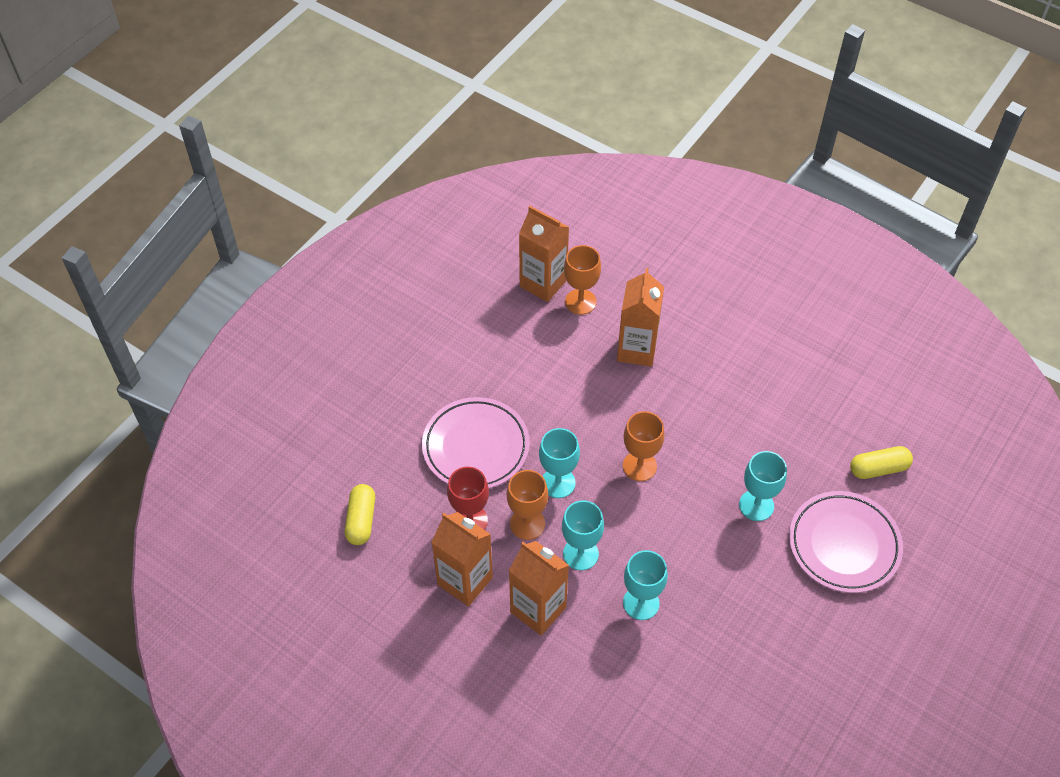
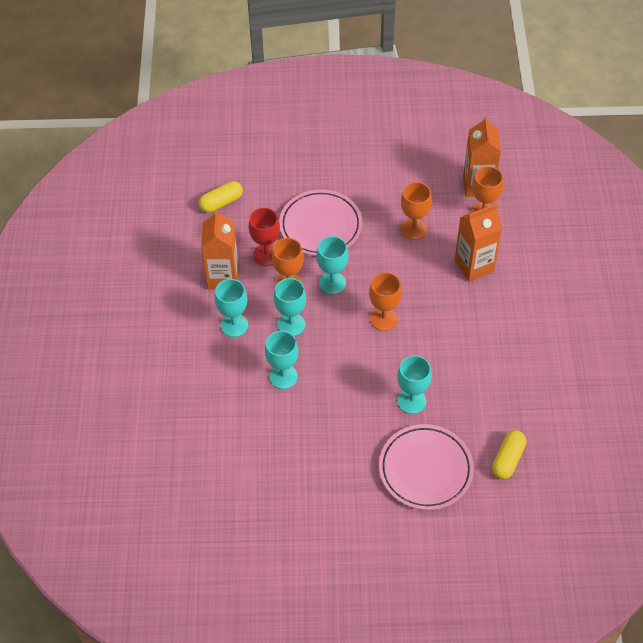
camera: 55 degrees right, 0 degrees up
orange carton [509,541,569,636] -> turquoise goblet [215,279,248,337]
yellow capsule [850,446,913,479] -> yellow capsule turned 75 degrees clockwise [492,430,526,479]
none -> orange goblet [401,182,432,240]

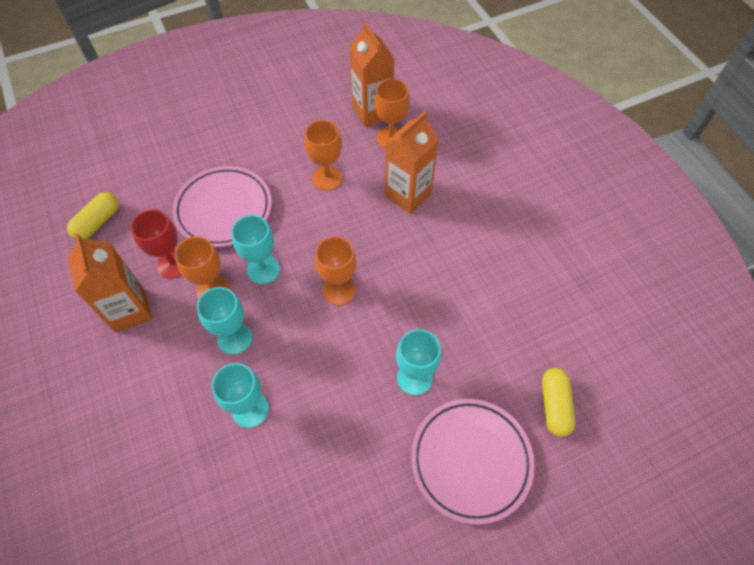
camera: 25 degrees left, 5 degrees up
turquoise goblet [215,279,248,337] -> none

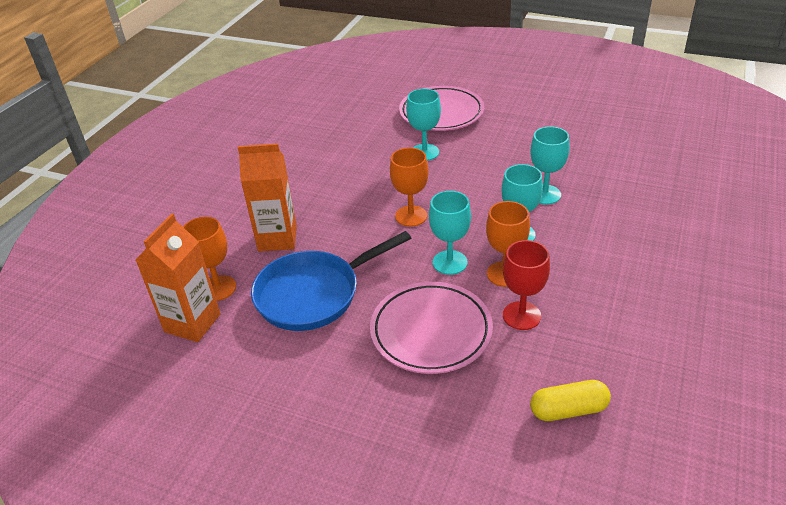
camera: 130 degrees left, 20 degrees down
orange carton [68,234,152,333] -> none
orange goblet [305,120,342,190] -> blue pan [251,231,411,331]
yellow capsule [542,368,575,437] -> none

